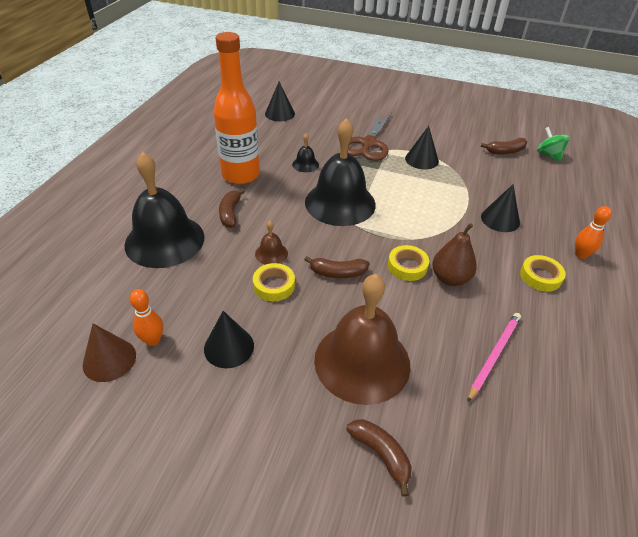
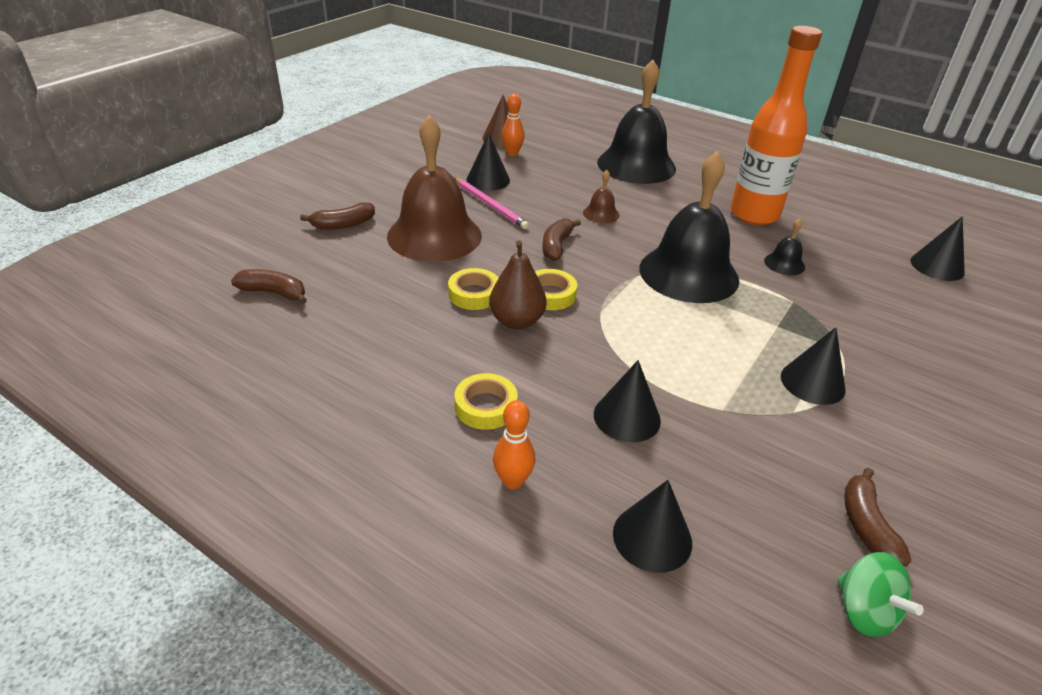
camera: 105 degrees right, 5 degrees down
brown banana [219,189,245,228] -> brown banana moved to [231,269,307,304]
yellow tape [253,263,295,301] -> yellow tape moved to [448,268,498,310]
brown scissors [348,112,392,161] -> none
pink pencil [467,313,521,402] -> pink pencil moved to [454,178,529,229]
green spinning top [537,127,570,162] -> green spinning top turned 75 degrees clockwise [837,552,924,637]
none -> black cone [613,480,692,573]

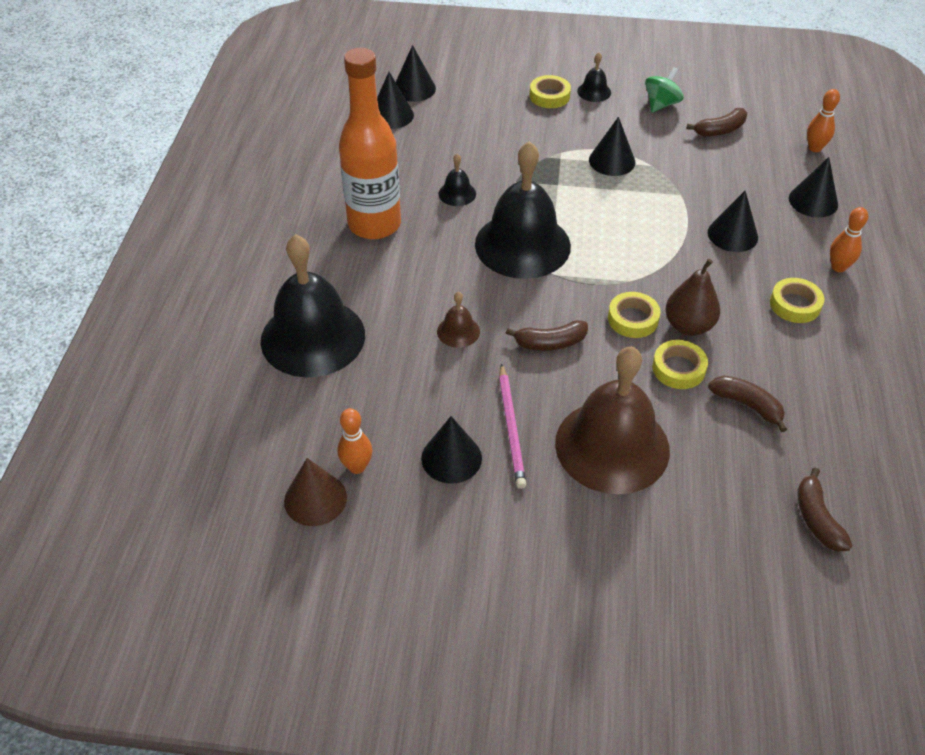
camera: 115 degrees left, 10 degrees up
brown banana [300,203,375,230] -> brown banana moved to [708,376,787,432]
pink pencil [454,178,529,229] -> pink pencil turned 150 degrees clockwise [499,364,526,489]
green spinning top [837,552,924,637] -> green spinning top moved to [645,67,684,112]
none -> black cone [396,45,436,102]
none -> yellow tape [530,75,571,108]
none -> black bell [577,52,611,102]
none -> orange bowling pin [807,89,840,152]

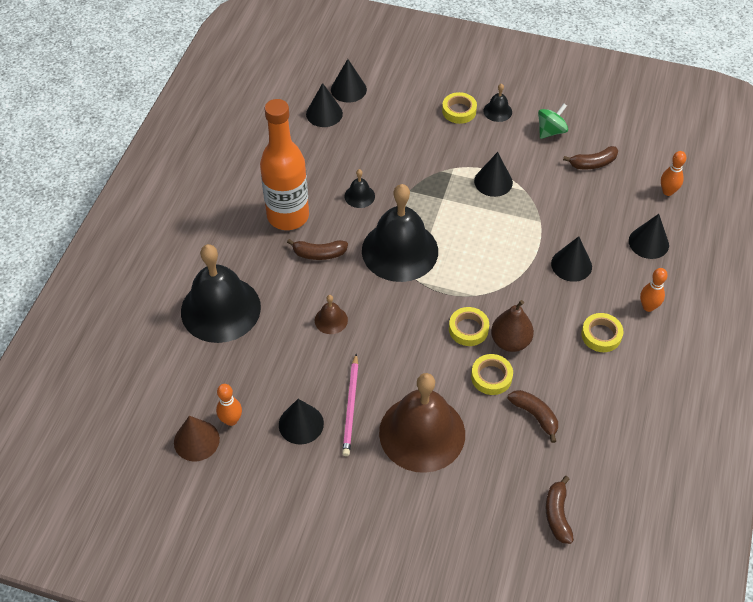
camera: 10 degrees right, 5 degrees up
brown banana [506,320,588,350] -> brown banana moved to [287,239,348,260]

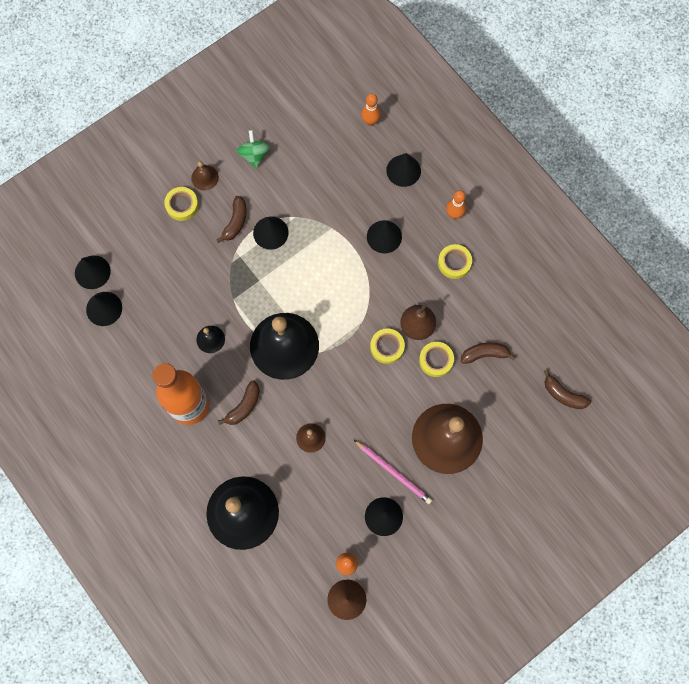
camera: 55 degrees left, 20 degrees up
black bell [483,83,512,122] -> brown bell [191,161,219,190]
brown banana [563,146,618,169] -> brown banana moved to [216,196,246,243]

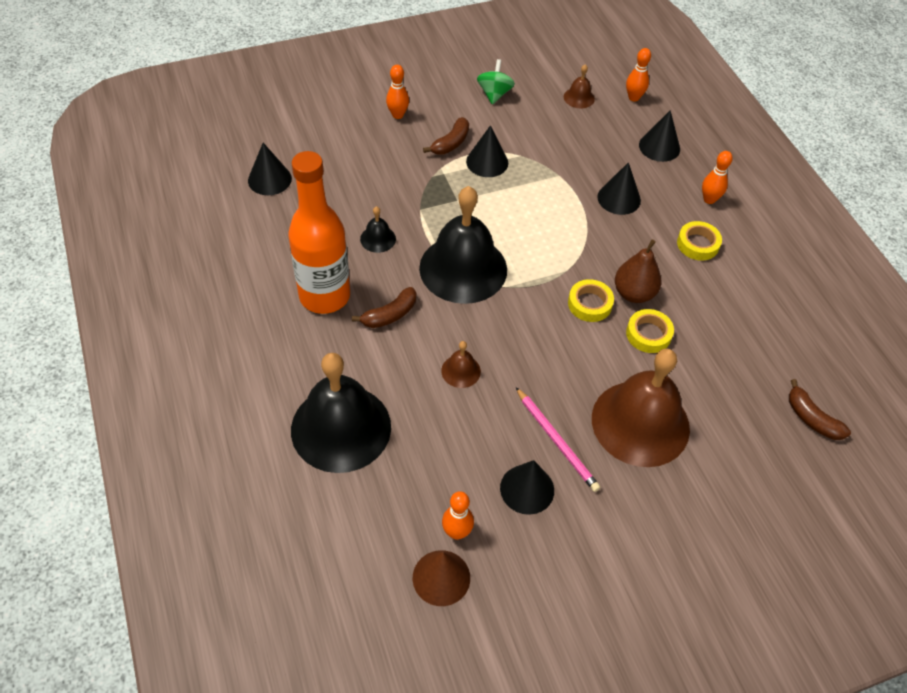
camera: 15 degrees right, 20 degrees down
black cone [75,255,111,289] -> none
yellow tape [164,187,199,221] -> orange bowling pin [386,65,409,119]
brown bell [191,161,219,190] -> brown bell moved to [564,64,595,108]
brown banana [461,342,516,364] -> none

